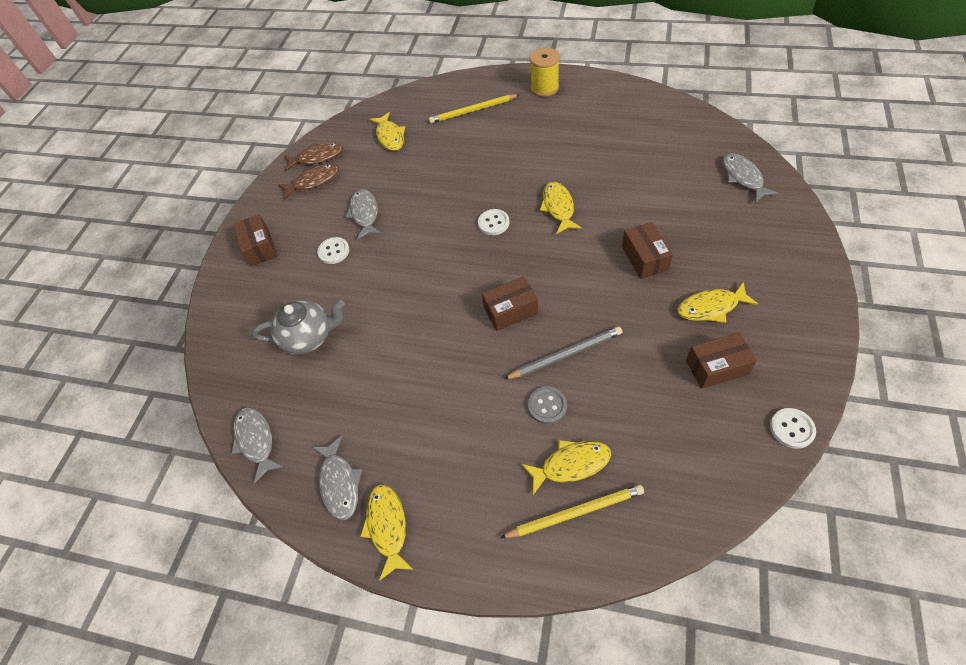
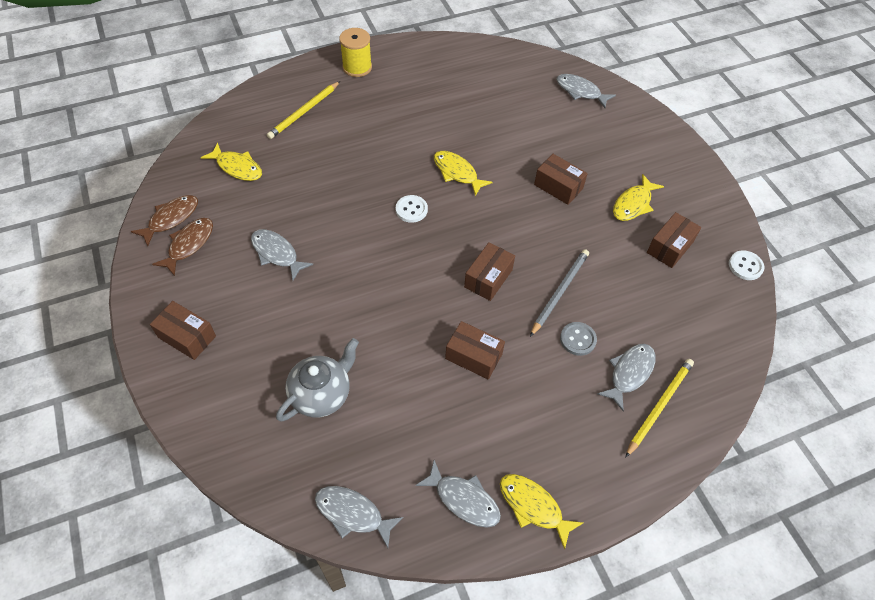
camera: 45 degrees left, 0 degrees up
white button [317,237,349,264] -> none
yellow fish [521,440,611,495] -> grey fish [597,344,656,411]
none -> brown box [445,321,505,379]

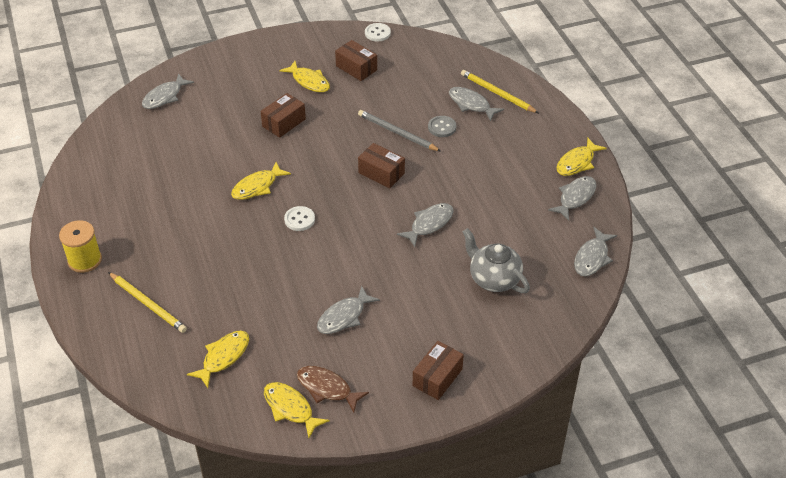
camera: 85 degrees left, 10 degrees down
brown fish [131,195,198,246] -> yellow fish [264,382,330,438]
brown box [445,321,505,379] -> none
none -> grey fish [397,203,454,247]

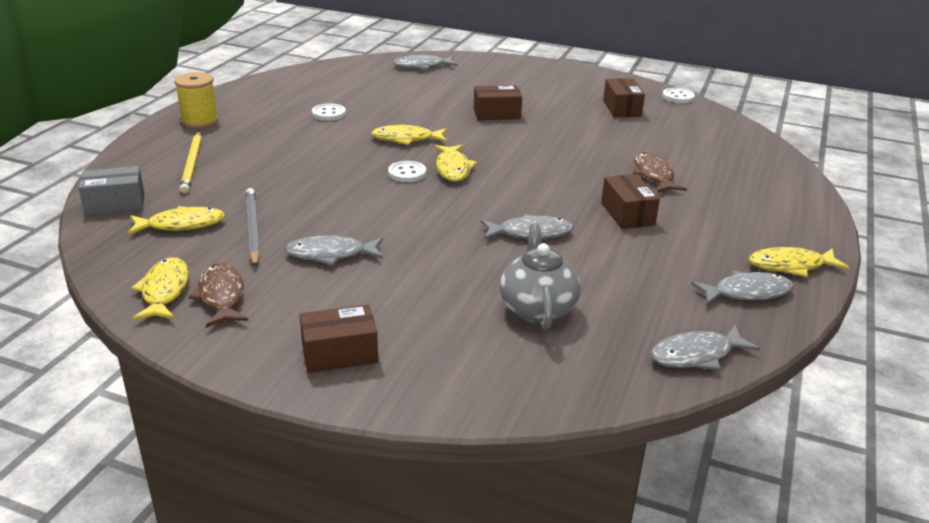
camera: 40 degrees right, 15 degrees down
yellow fish [279,61,330,92] -> yellow fish moved to [434,144,477,182]
grey pencil [358,110,441,151] -> grey pencil moved to [246,188,260,267]
brown box [358,143,405,188] -> brown box moved to [601,174,660,229]
grey button [428,116,456,137] -> brown fish [633,152,687,193]
grey fish [449,87,504,121] -> none
yellow pencil [461,70,539,113] -> none
none -> grey box [78,166,144,215]
none -> white button [312,103,346,121]

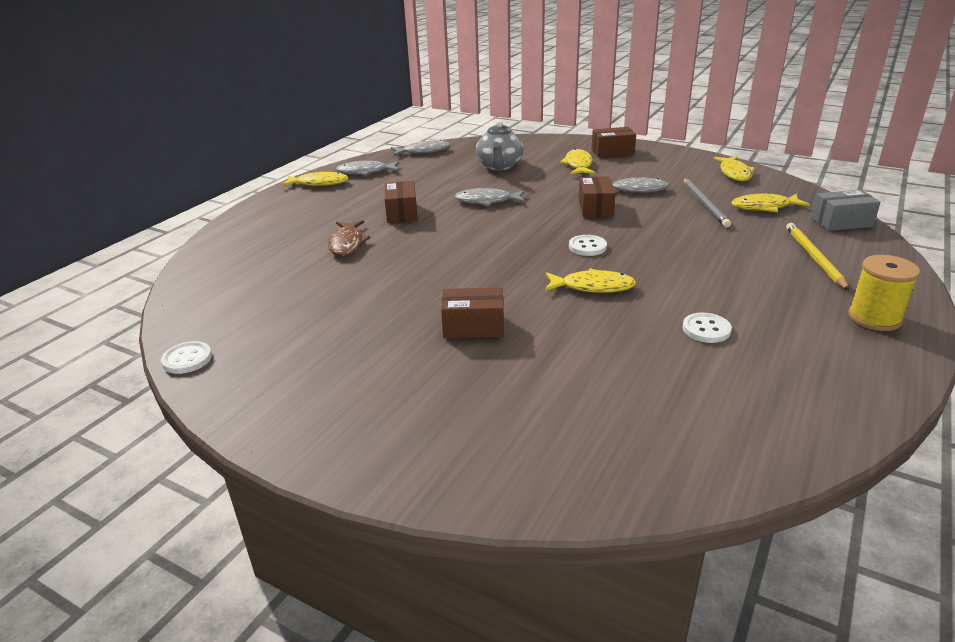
camera: 170 degrees left, 0 degrees up
brown fish [189,263,248,328] -> none
grey fish [393,55,458,70] -> none
yellow fish [434,144,477,182] -> yellow fish moved to [560,149,595,174]
brown box [603,78,645,117] -> brown box moved to [579,176,616,218]

